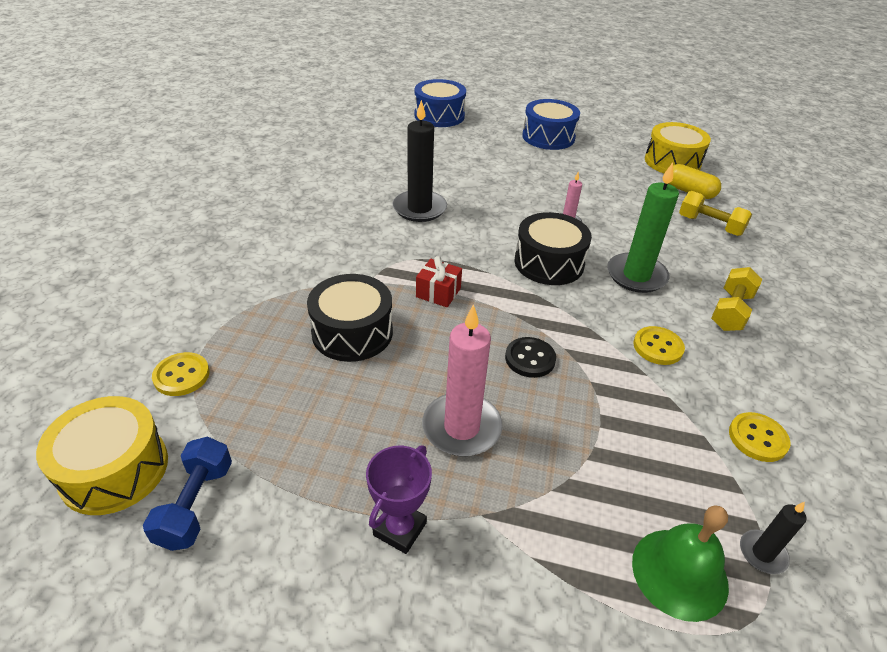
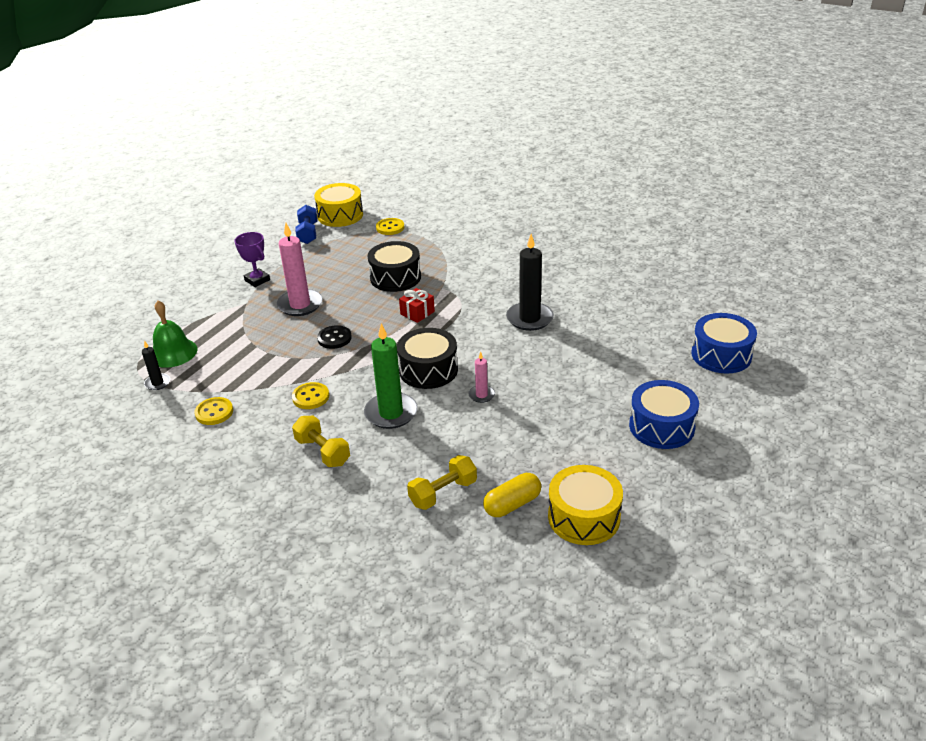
camera: 110 degrees right, 5 degrees down
blue dumbbell [143,436,232,551] -> blue dumbbell turned 60 degrees clockwise [295,205,318,244]

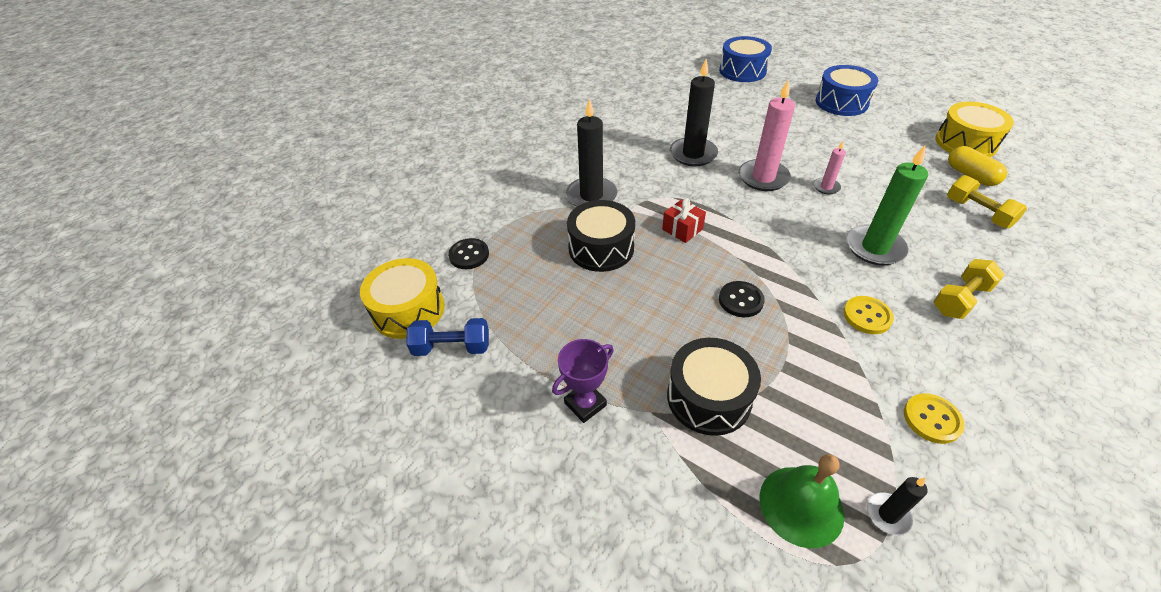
camera: 85 degrees left, 10 degrees up
pink candle [277,223,323,316] -> pink candle moved to [739,79,795,191]
yellow button [376,218,404,235] -> black button [448,238,489,269]
black drum [397,328,458,389] -> black drum moved to [667,338,761,436]
none -> black candle [566,99,617,207]

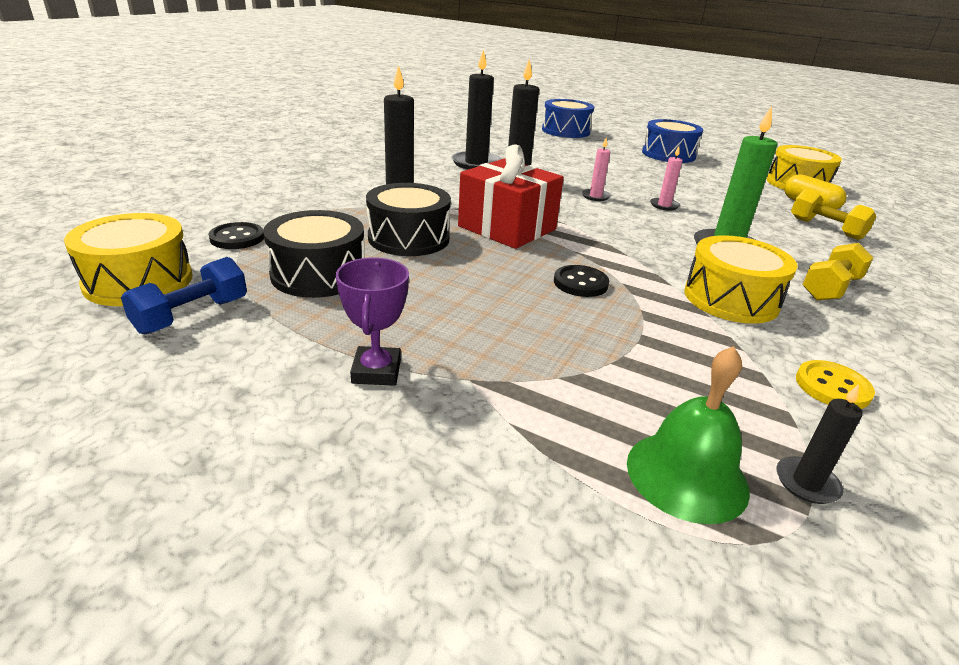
camera: 10 degrees left, 15 degrees down
blue dumbbell [406,318,489,356] -> blue dumbbell turned 45 degrees counterclockwise [121,257,247,334]
purple trophy [552,339,614,423] -> purple trophy turned 45 degrees counterclockwise [336,258,409,386]
red gift [662,198,706,243] -> red gift [458,144,564,249], size x2.05
black drum [667,338,761,436] -> black drum moved to [263,210,365,298]
pink candle [739,79,795,191] -> pink candle [582,138,611,201], size x0.51
yellow button [843,296,894,334] -> yellow drum [684,235,797,324]
none -> black candle [451,50,502,169]

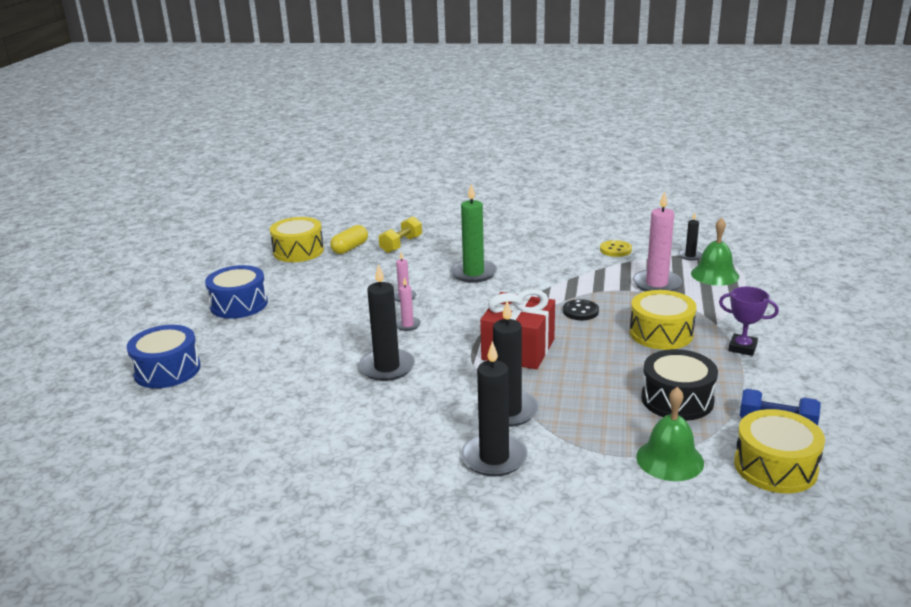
camera: 105 degrees left, 5 degrees down
black button [209,222,264,249] -> green bell [636,387,704,481]
purple trophy [336,258,409,386] -> purple trophy turned 45 degrees clockwise [719,287,779,356]
black drum [366,183,451,256] -> none
black candle [451,50,502,169] -> black candle moved to [461,341,528,477]
yellow drum [684,235,797,324] -> yellow drum moved to [630,290,696,350]
yellow dumbbell [802,243,873,301] -> none
none -> pink candle [633,191,682,291]

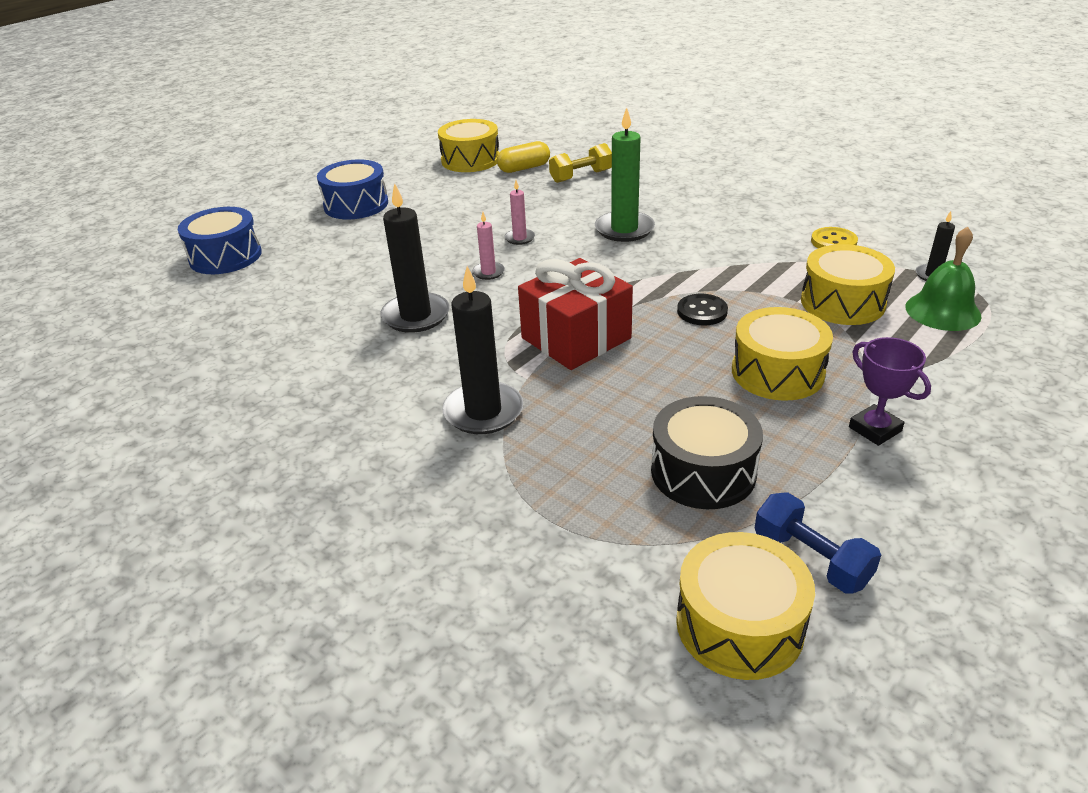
camera: 30 degrees right, 10 degrees up
black candle [461,341,528,477] -> none
pink candle [633,191,682,291] -> yellow drum [801,244,895,325]
green bell [636,387,704,481] -> none

